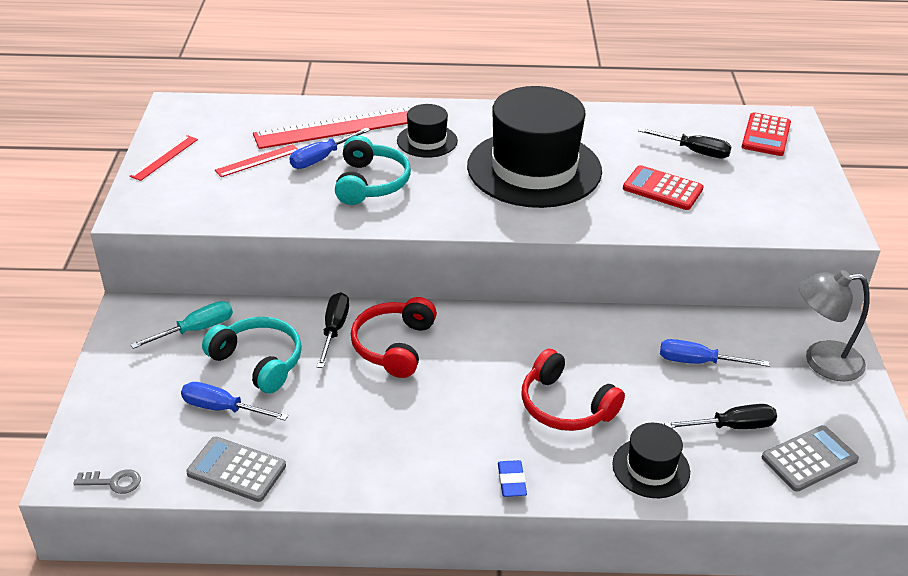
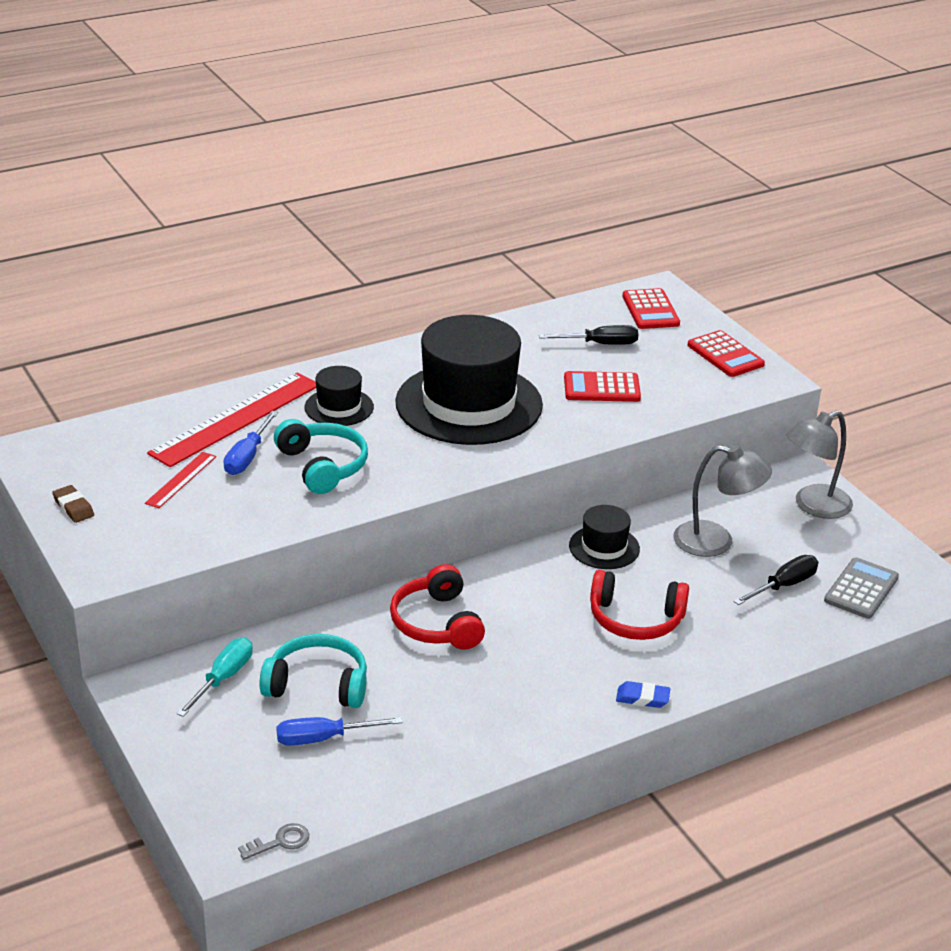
camera: 30 degrees left, 5 degrees down
red ruler [130,135,198,181] -> brown eraser [52,485,94,523]
grey calculator [186,436,286,502] -> none
black screwdriver [317,292,349,368] -> none
blue eraser [498,460,527,497] -> blue eraser turned 45 degrees counterclockwise [616,681,670,708]
black hat [612,423,690,498] -> black hat moved to [569,505,640,569]
blue screwdriver [660,339,769,367] -> grey lamp [673,444,772,557]
none -> red calculator [688,330,765,377]

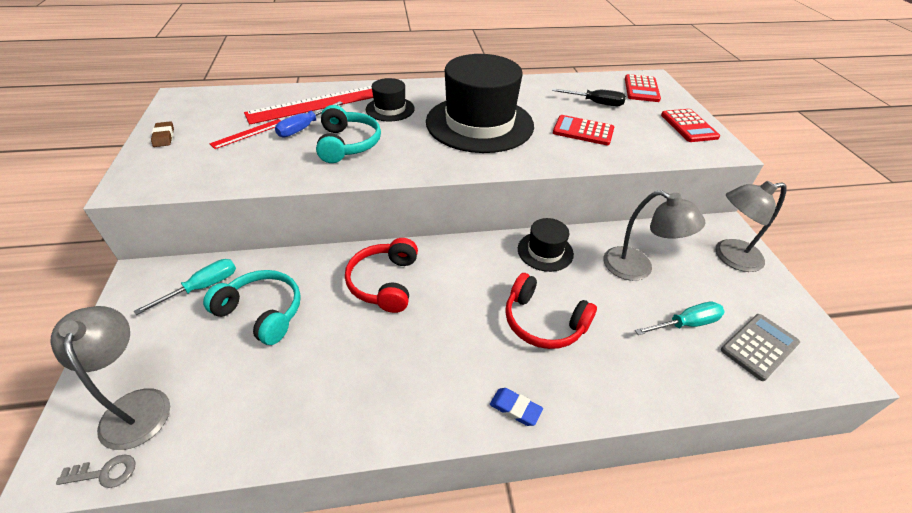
camera: 20 degrees right, 10 degrees up
blue screwdriver [276,717,402,746] -> none
black screwdriver [734,555,818,605] -> turquoise screwdriver [635,302,725,335]
none -> grey lamp [51,306,170,450]

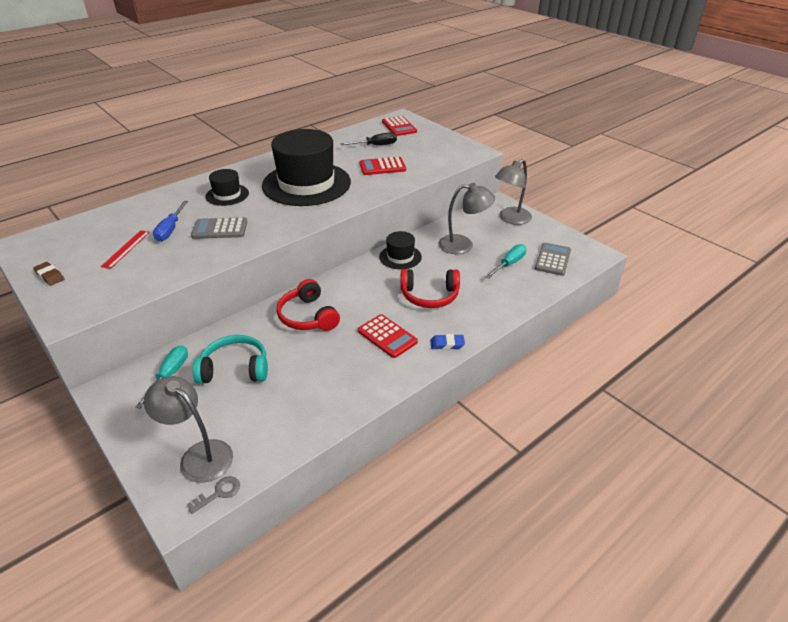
camera: 30 degrees left, 5 degrees down
red ruler [244,86,373,124] -> none
turquoise headphones [316,105,381,163] -> grey calculator [191,217,247,239]
red calculator [661,109,720,142] -> red calculator moved to [358,314,418,358]

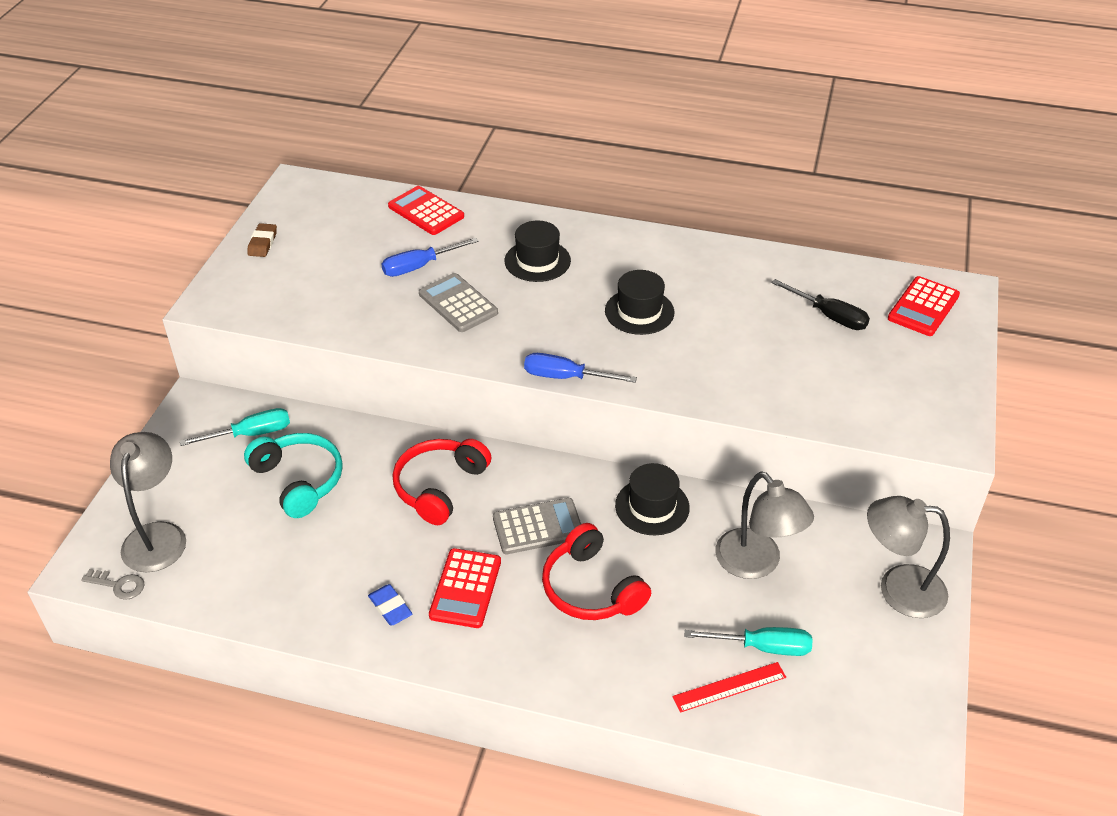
camera: 55 degrees right, 5 degrees up
red ruler [101,230,150,269] -> red ruler moved to [672,662,786,713]
black hat [262,129,351,206] -> black hat [605,270,674,335], size x0.47
red calculator [359,157,406,175] -> red calculator moved to [388,186,464,235]
blue eraser [430,334,465,350] -> blue eraser moved to [368,584,412,625]
grey calculator [535,243,571,276] -> grey calculator moved to [493,498,581,554]
none -> blue screwdriver [524,353,637,383]

